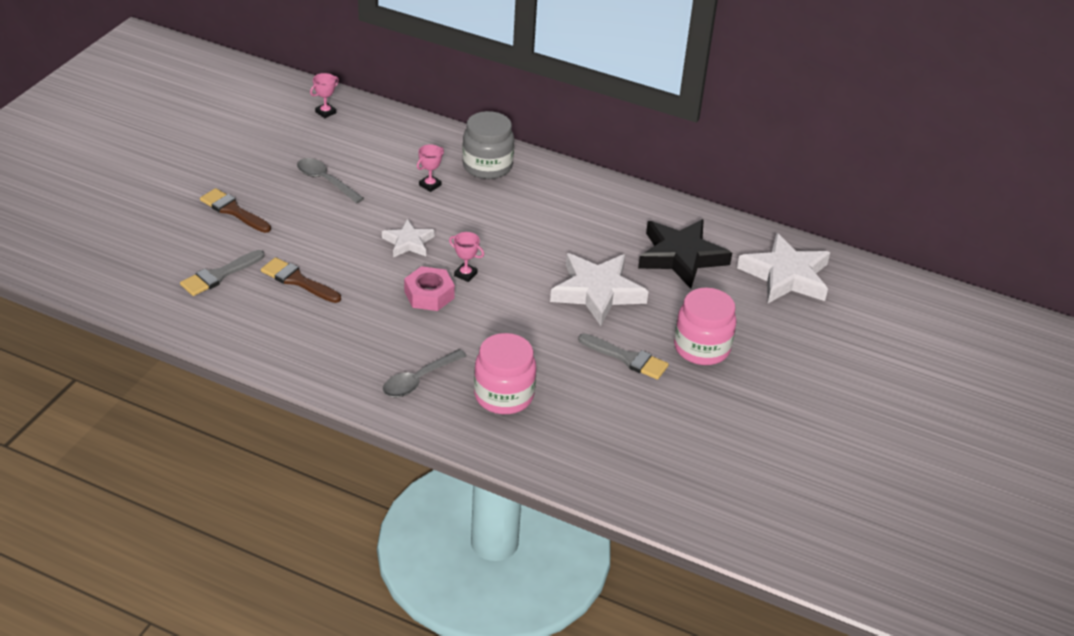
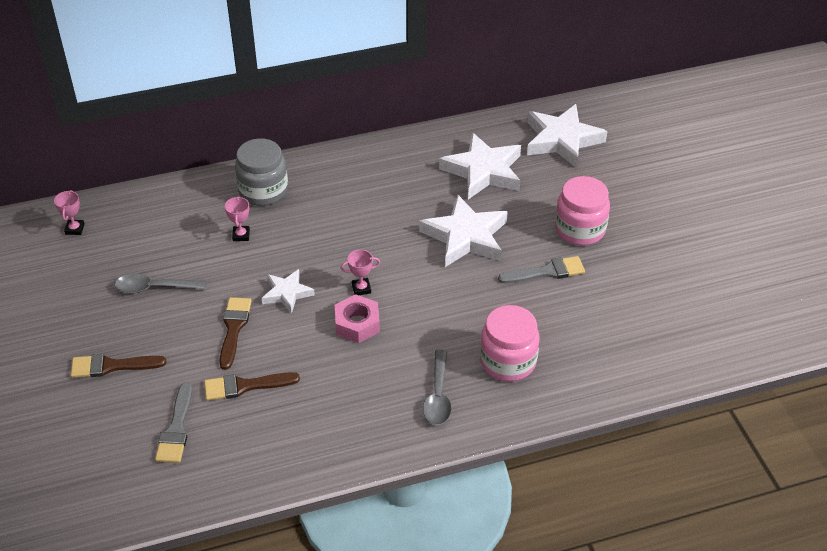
camera: 40 degrees left, 5 degrees up
black star [638,219,732,289] -> white star [439,133,521,199]
none -> brown brush [220,297,252,370]

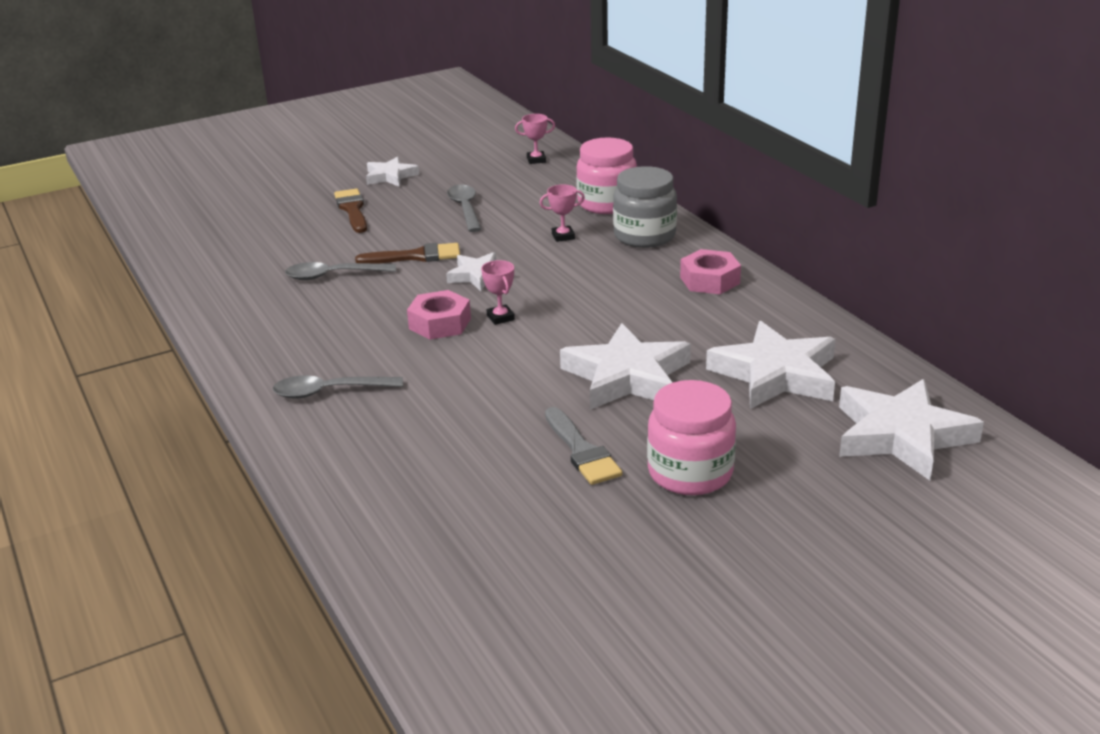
camera: 80 degrees right, 15 degrees down
grey brush [155,382,192,463] -> none
brown brush [204,372,300,401] -> grey spoon [285,262,396,280]
pink jar [480,305,539,382] -> pink jar moved to [576,138,637,214]
none -> white star [366,156,419,186]
none -> pink nut [680,249,741,294]

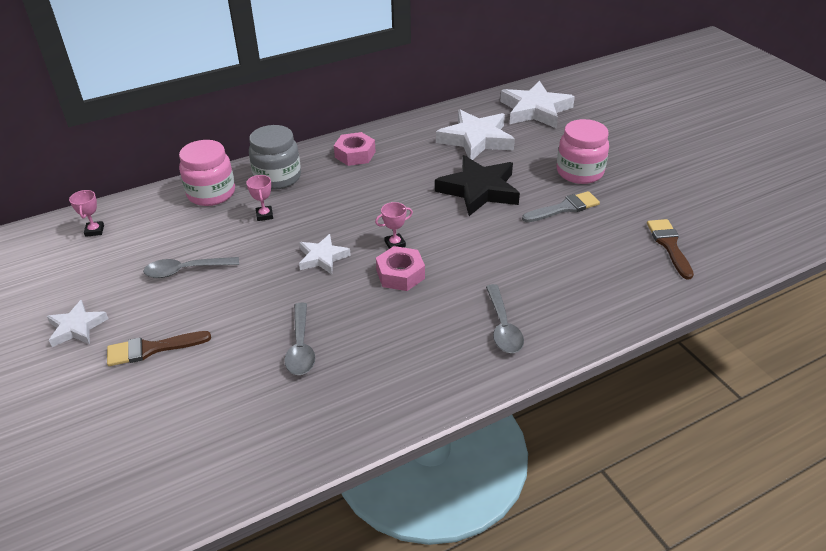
camera: 90 degrees left, 10 degrees up
brown brush [355,243,460,264] -> brown brush moved to [647,219,694,280]
white star [560,323,691,410] -> black star [435,155,520,216]

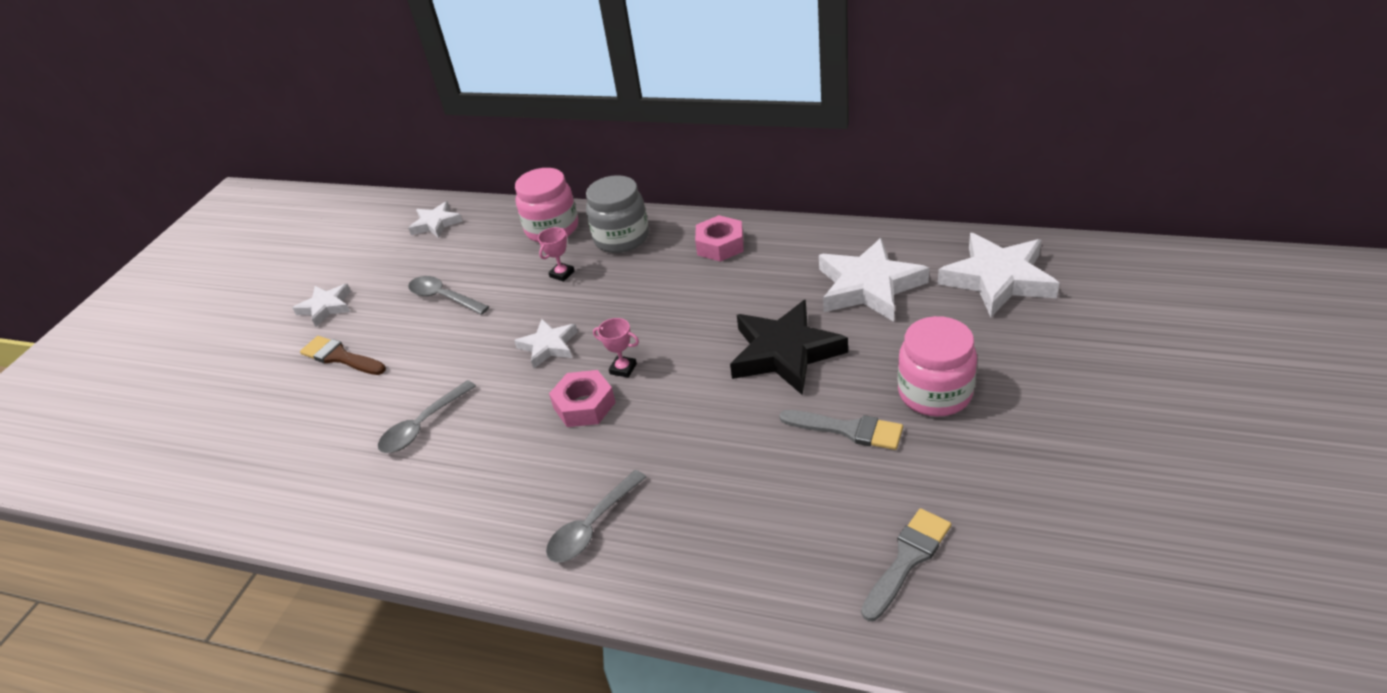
camera: 50 degrees right, 0 degrees up
pink trophy [69,190,104,237] -> white star [408,201,463,238]
brown brush [647,219,694,280] -> grey brush [861,508,951,621]

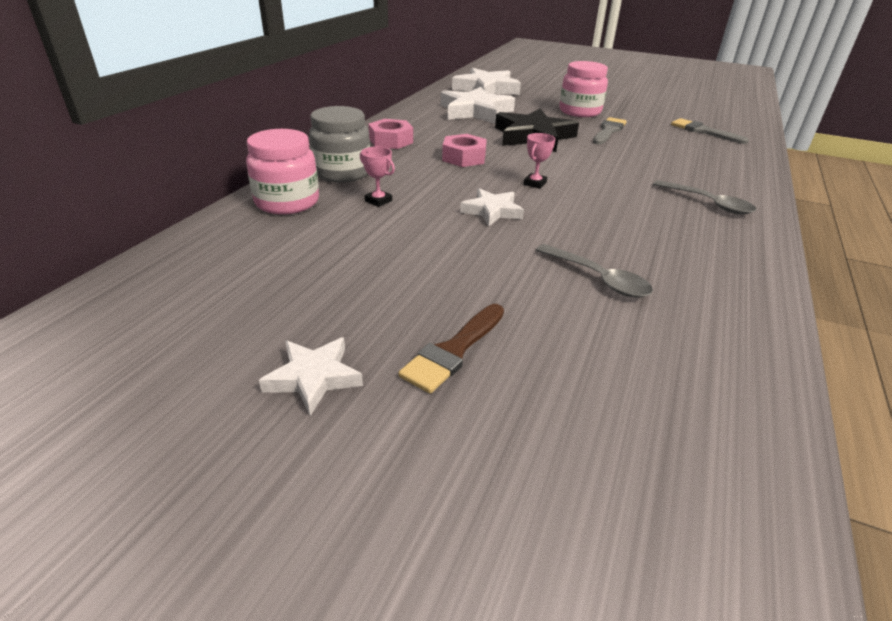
camera: 90 degrees left, 5 degrees down
white star [408,201,463,238] -> none
grey spoon [408,276,489,315] -> none
pink nut [549,370,616,427] -> pink nut moved to [442,134,487,167]

